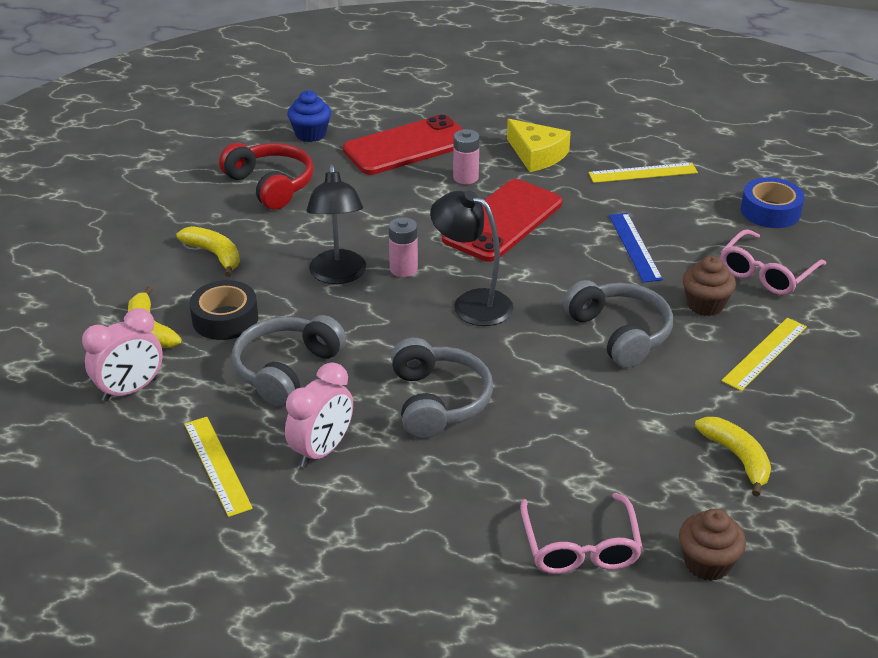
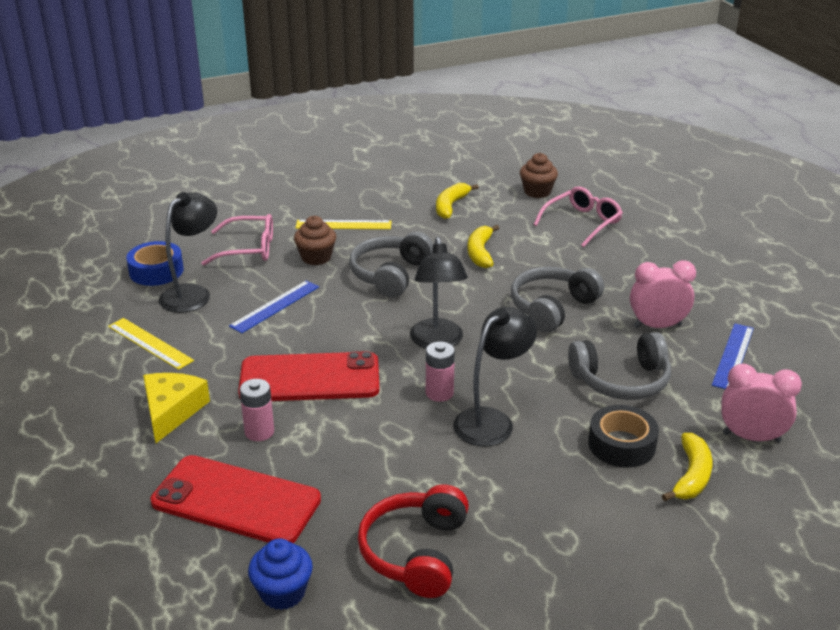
camera: 130 degrees left, 5 degrees down
yellow banana [176,226,240,277] -> yellow banana moved to [467,225,499,268]
yellow ruler [184,417,253,517] -> blue ruler [712,323,754,389]
none -> black lamp [159,192,217,313]

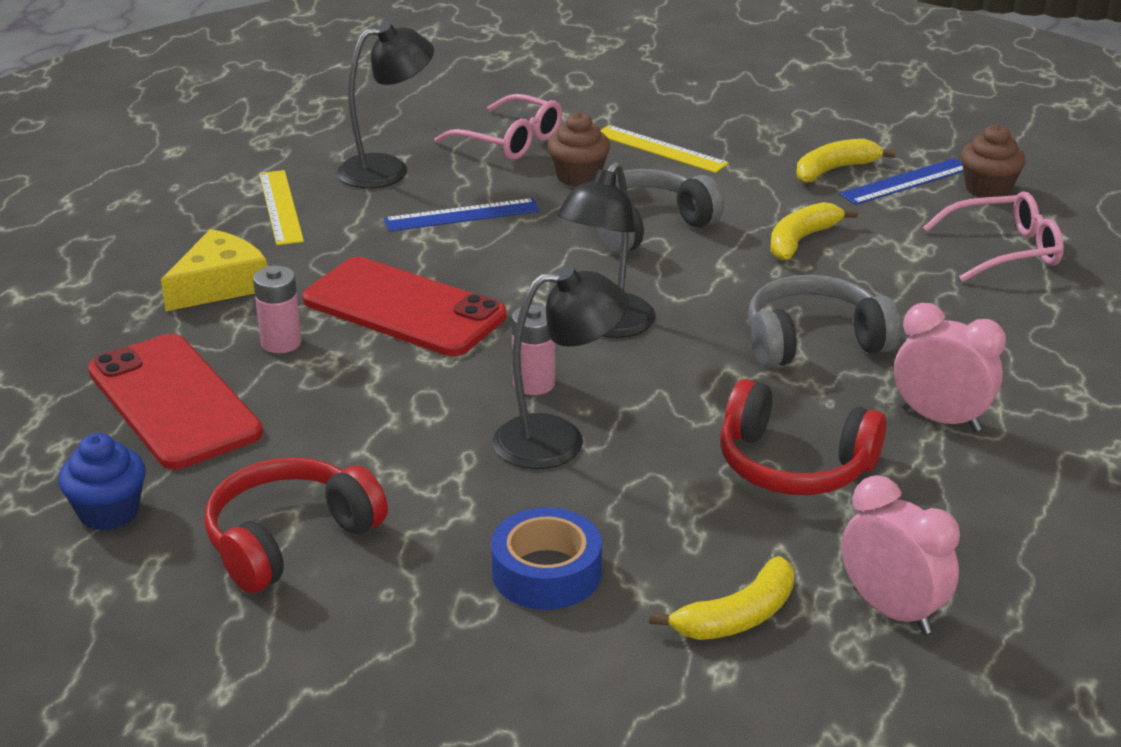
camera: 35 degrees right, 0 degrees up
blue tape [126,241,184,286] -> blue tape moved to [491,507,602,610]
grey headphones [568,332,671,400] -> red headphones [720,379,887,495]
black tape [588,405,659,468] -> none
blue ruler [712,323,754,389] -> blue ruler moved to [839,158,963,205]

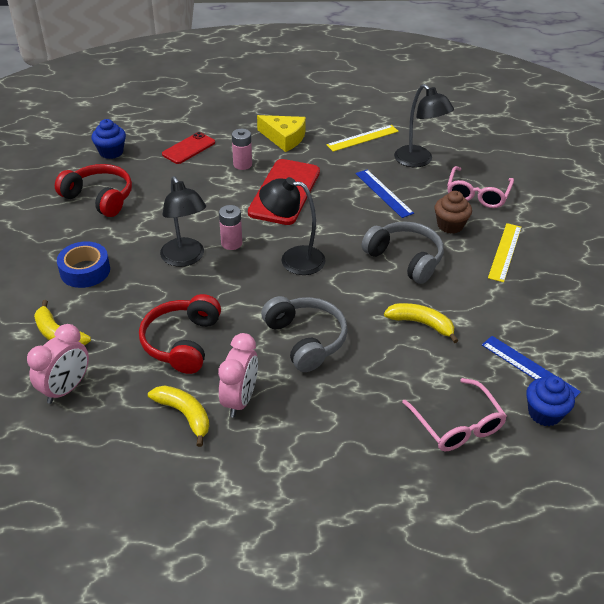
camera: 75 degrees right, 10 degrees up
red phone [88,334,263,470] -> red phone [162,132,215,164], size x0.58
yellow banana [796,139,896,183] -> yellow banana moved to [148,385,209,447]
brown cupcake [961,124,1026,198] -> blue cupcake [526,376,575,426]

